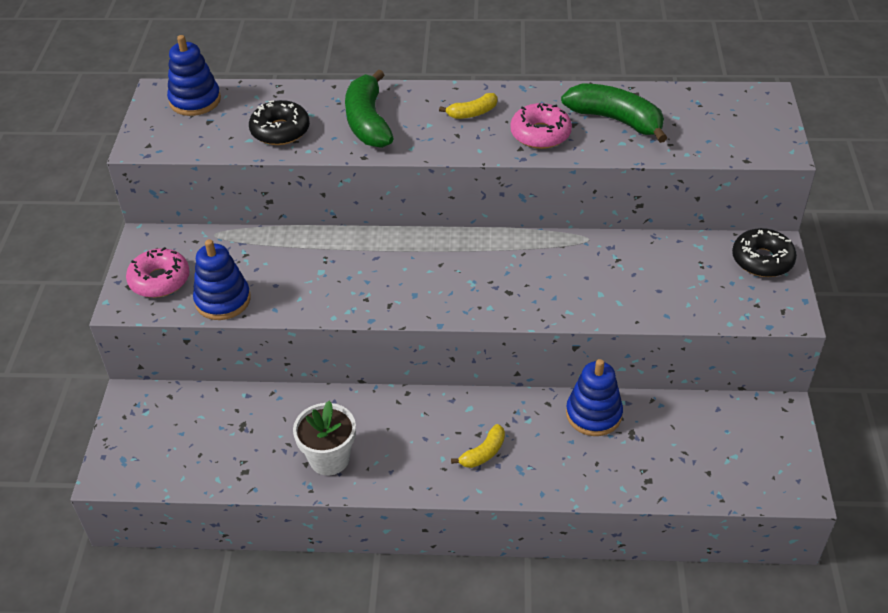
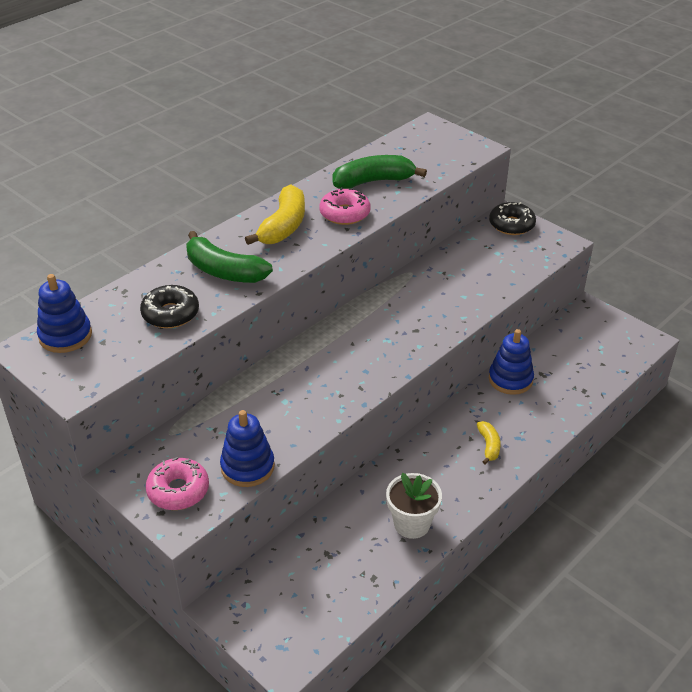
camera: 50 degrees left, 5 degrees down
yellow banana [439,93,497,119] -> yellow banana [245,184,305,245], size x1.89

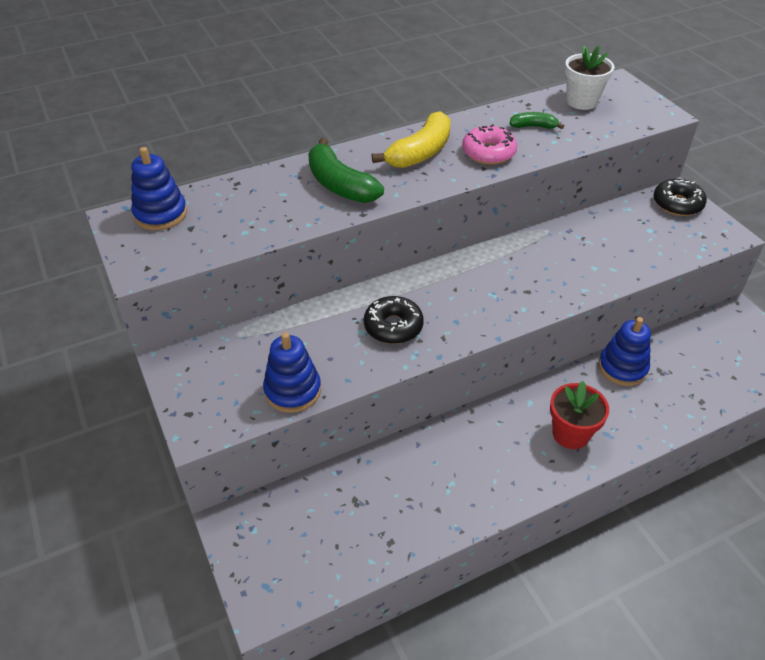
camera: 20 degrees right, 5 degrees up
black donut [140,285,199,328] -> black donut moved to [364,296,424,344]
pink donut [146,457,209,510] -> none
green banana [333,155,427,189] -> green banana [510,112,564,129], size x0.53
white flower pot [386,473,442,539] -> white flower pot moved to [565,45,614,110]
yellow banana [477,421,501,464] -> red flower pot [550,381,609,449]

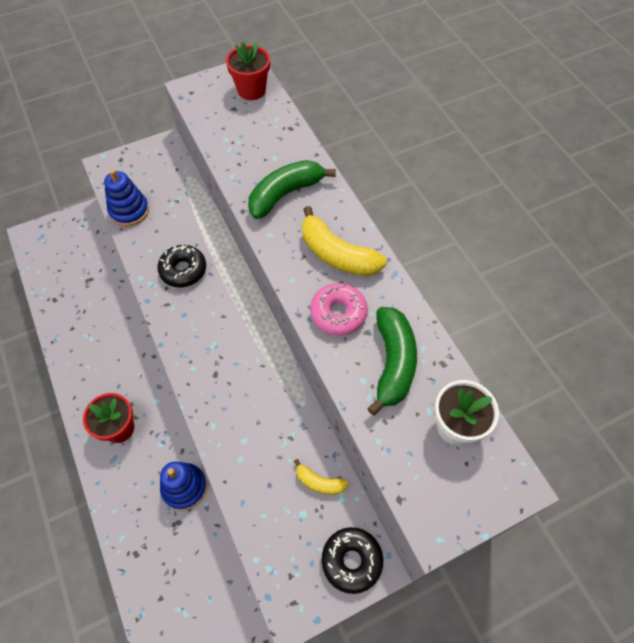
camera: 90 degrees right, 15 degrees up
blue stacking toy [131,147,187,230] -> red flower pot [226,42,270,100]
green banana [510,112,564,129] -> green banana [367,307,417,415], size x1.89
none -> yellow banana [294,459,349,494]

